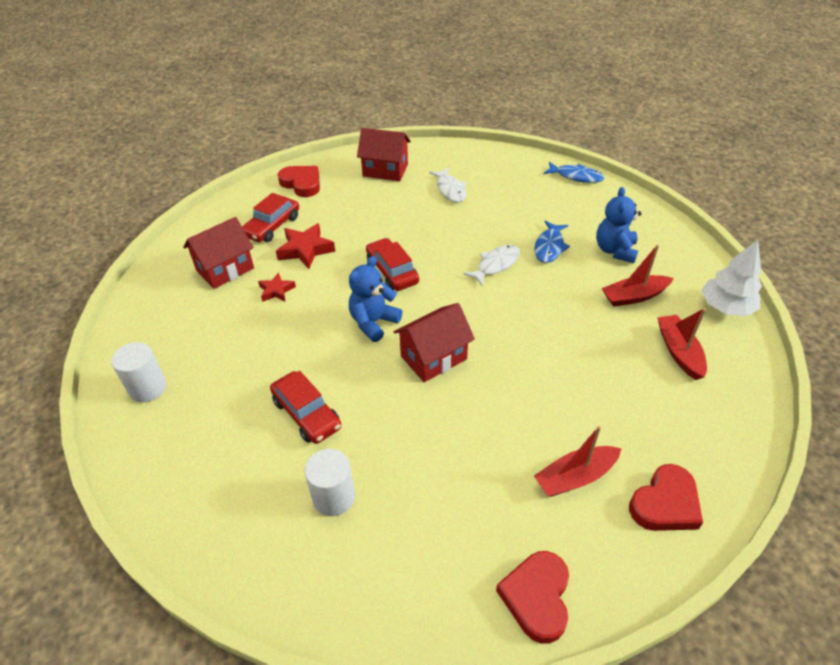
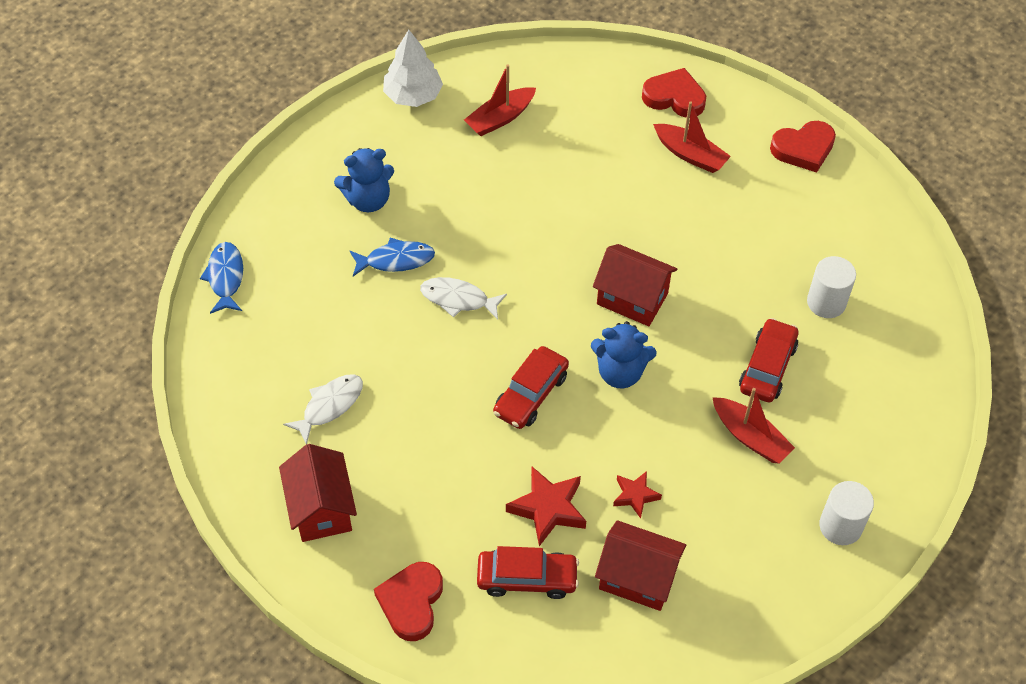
camera: 120 degrees left, 10 degrees up
red boat [602,245,674,307] -> red boat moved to [712,388,795,464]

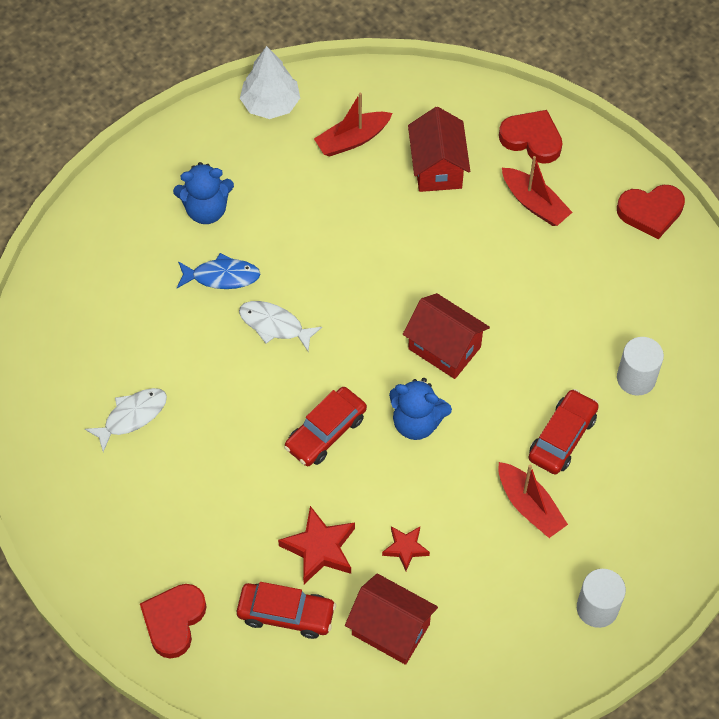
camera: 10 degrees right, 5 degrees up
blue fish [200,242,243,314] -> none
red house [279,444,357,542] -> red house moved to [408,107,470,192]

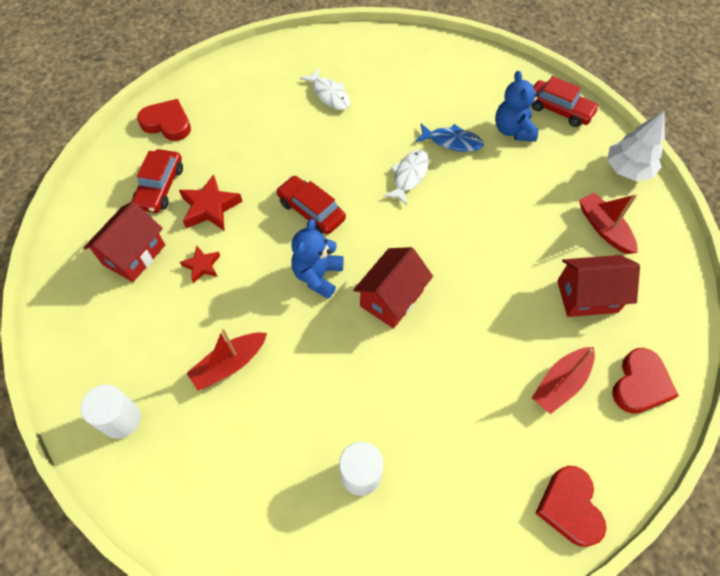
camera: 90 degrees right, 0 degrees up
blue fish [177,253,260,289] -> blue fish turned 75 degrees counterclockwise [416,124,484,152]
red car [528,389,599,475] -> red car moved to [531,76,599,127]

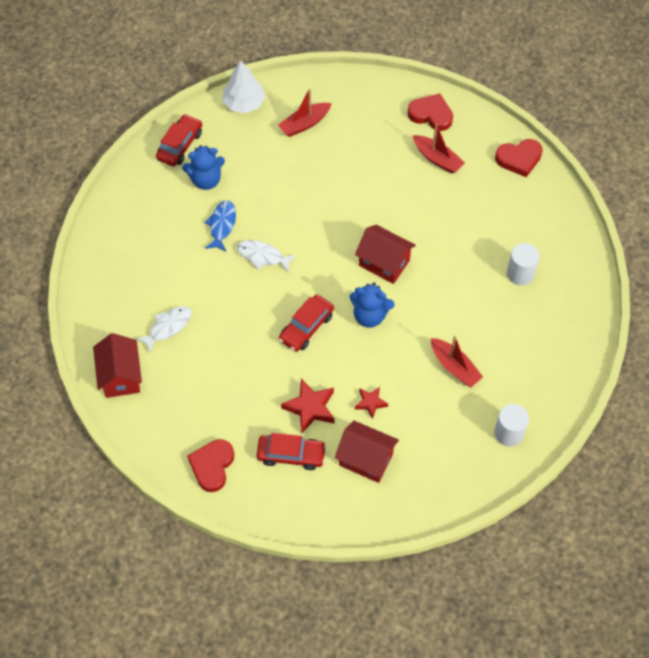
camera: 95 degrees left, 0 degrees up
red house [557,255,640,317] -> red house moved to [93,333,142,398]

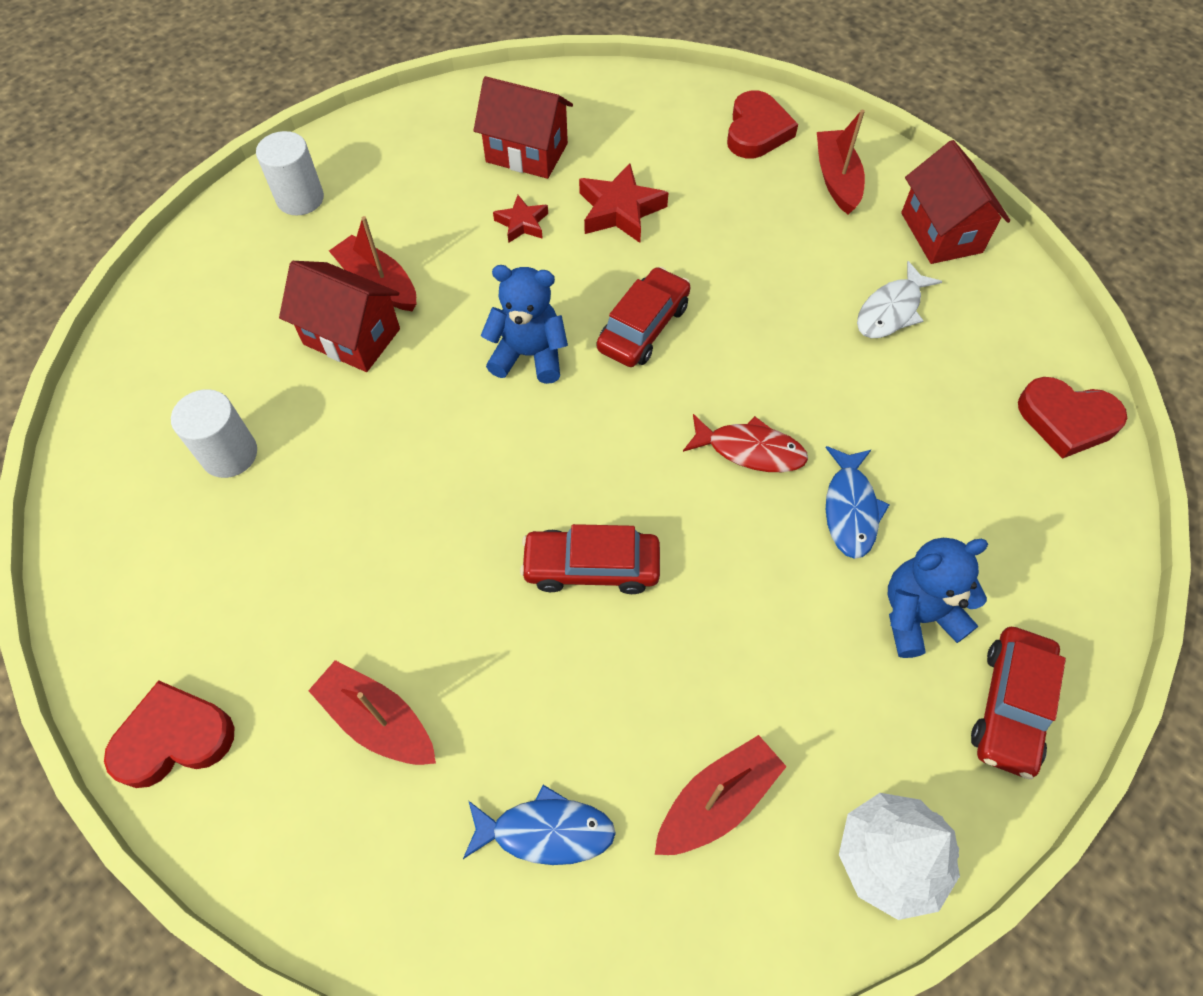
camera: 175 degrees right, 0 degrees up
white fish [237,240,297,273] -> red fish [683,414,808,472]
red car [257,433,327,470] -> red car moved to [520,524,660,594]
red house [355,225,416,284] -> red house moved to [279,261,400,372]
red heart [407,93,453,131] -> red heart moved to [1018,377,1127,459]
none -> blue fish [463,785,616,865]
none -> red boat [817,110,865,214]

